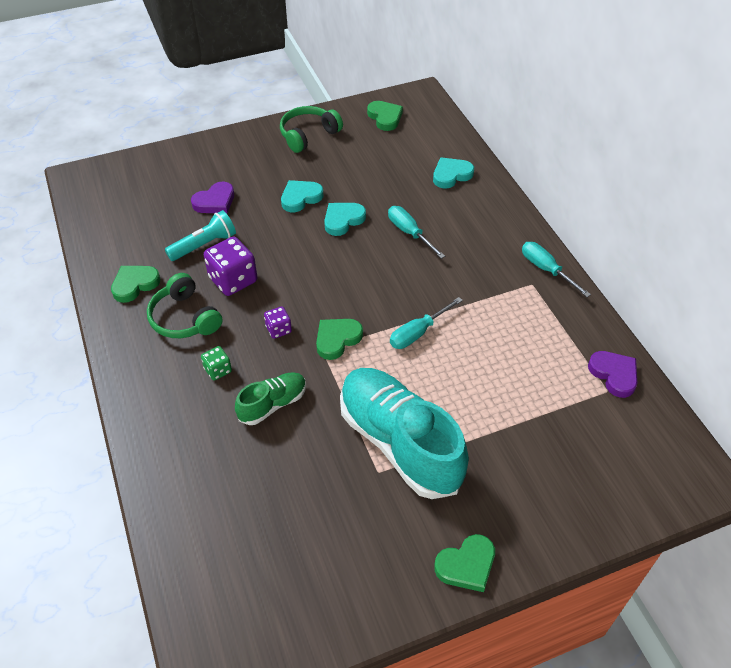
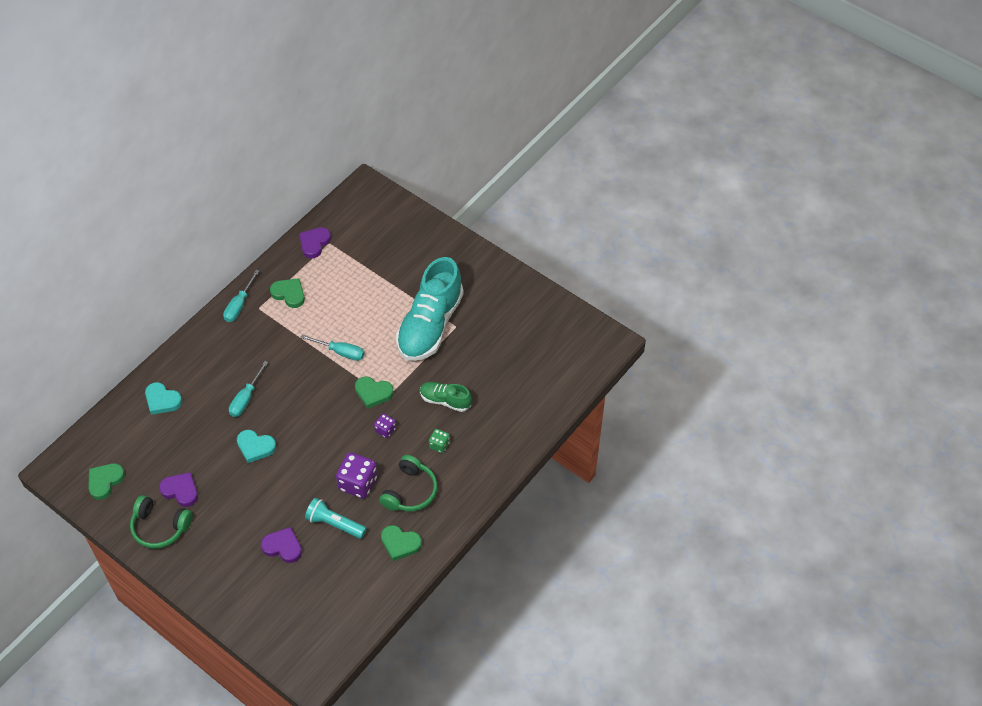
camera: 120 degrees left, 5 degrees up
turquoise heart [281,180,323,212] -> none
green heart [434,534,495,592] -> green heart moved to [270,278,305,308]
none -> purple heart [159,472,198,507]

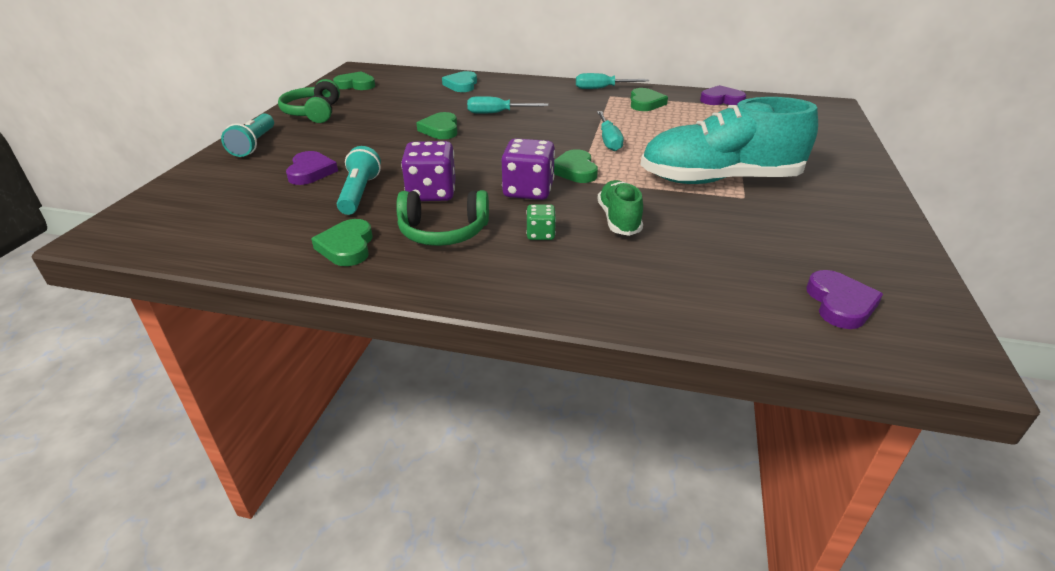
camera: 65 degrees right, 20 degrees down
purple heart [159,472,198,507] -> purple heart moved to [806,270,883,329]
turquoise heart [237,430,276,463] -> green heart [416,112,457,139]
purple dice [374,413,396,438] -> purple dice [502,138,555,200], size x1.88
none -> turquoise flashlight [221,113,274,157]

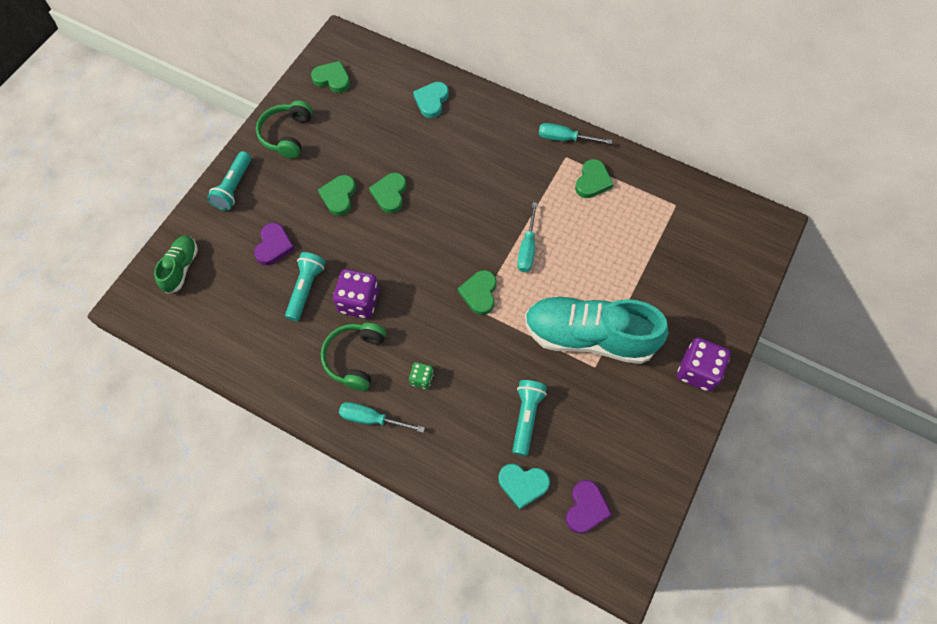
camera: 15 degrees right, 30 degrees up
green heart [311,219,373,266] -> green heart moved to [318,175,356,216]
green headphones [396,190,489,246] -> green headphones turned 90 degrees clockwise [321,323,386,391]
turquoise screwdriver [467,96,548,114] -> turquoise screwdriver moved to [339,402,425,433]
purple dice [502,138,555,200] -> purple dice moved to [677,338,731,392]
green shoe [597,180,643,236] -> green shoe moved to [154,236,198,294]
purple heart [700,85,746,105] -> none
none -> turquoise heart [498,464,550,509]
none -> turquoise flashlight [512,380,547,456]

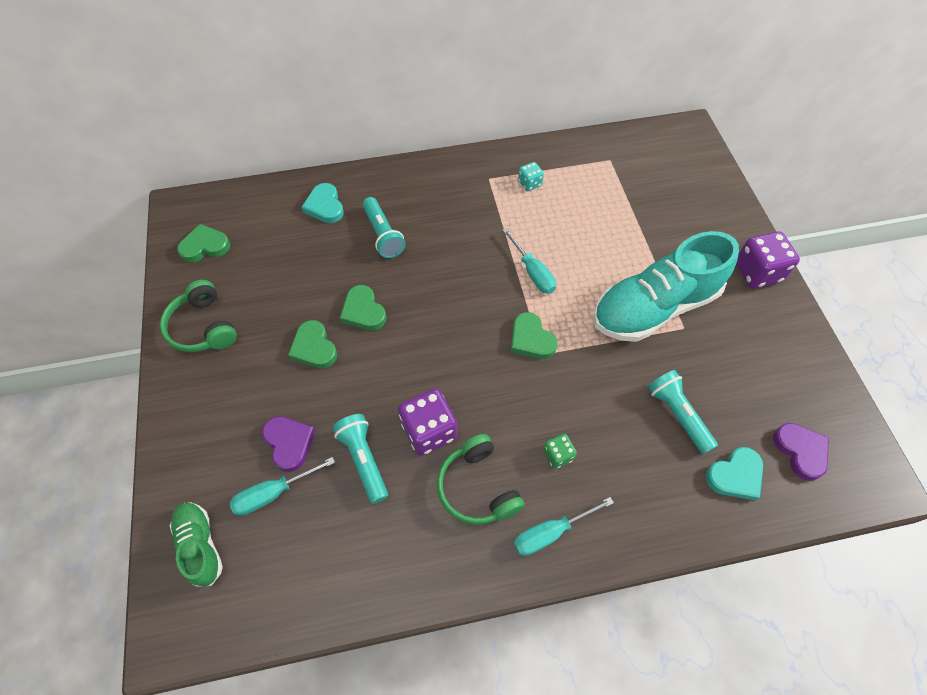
camera: 40 degrees left, 5 degrees down
turquoise flashlight [207,151,251,211] -> turquoise flashlight moved to [363,197,406,258]
turquoise screwdriver [539,123,612,144] -> turquoise screwdriver moved to [230,457,335,516]
green heart [575,159,614,198] -> turquoise dice [518,162,544,191]

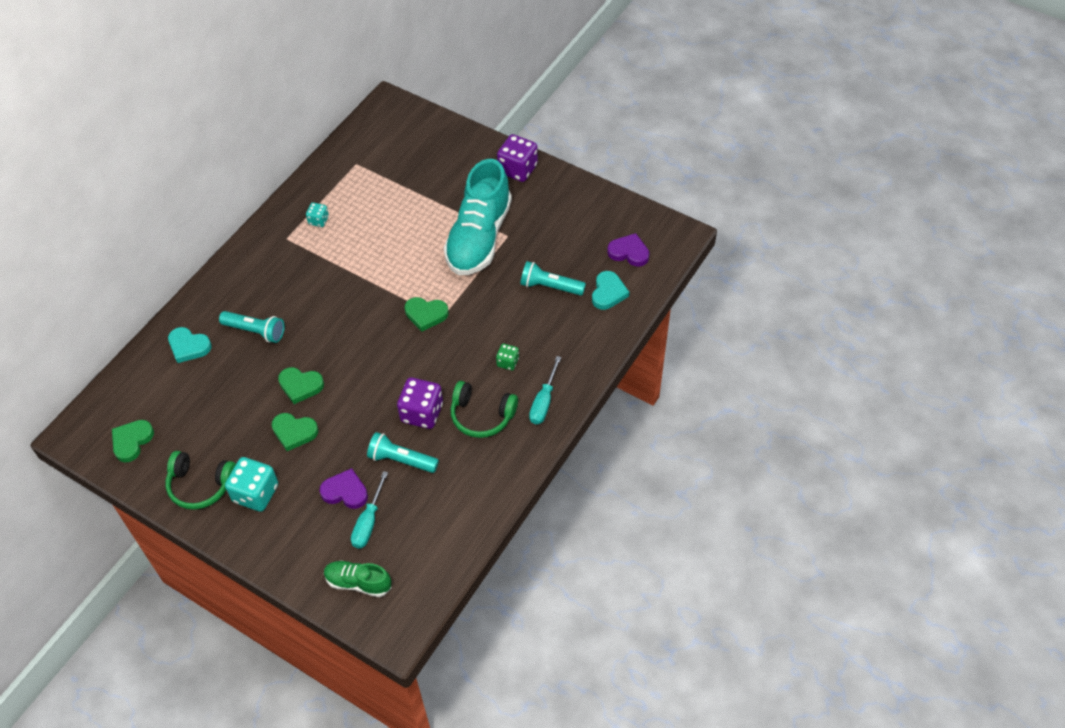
camera: 45 degrees left, 5 degrees down
turquoise screwdriver [503,228,556,294] -> none
none -> turquoise dice [225,457,278,512]

